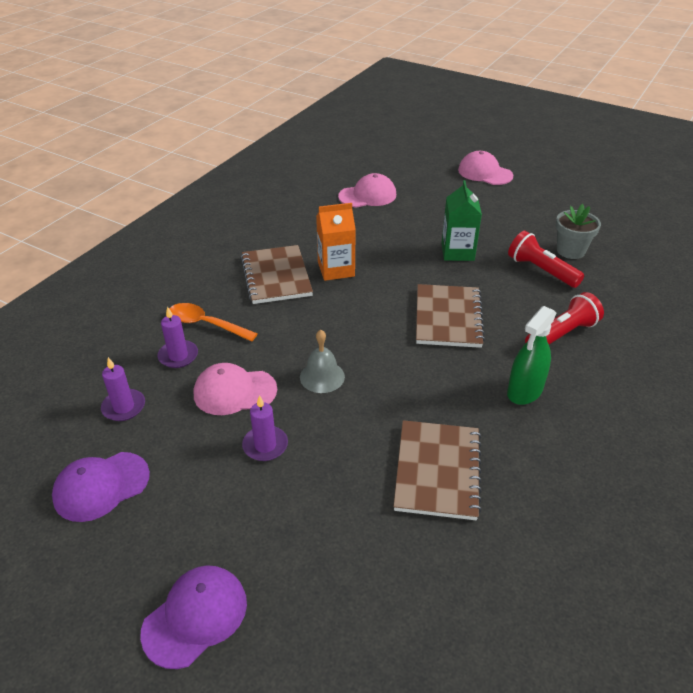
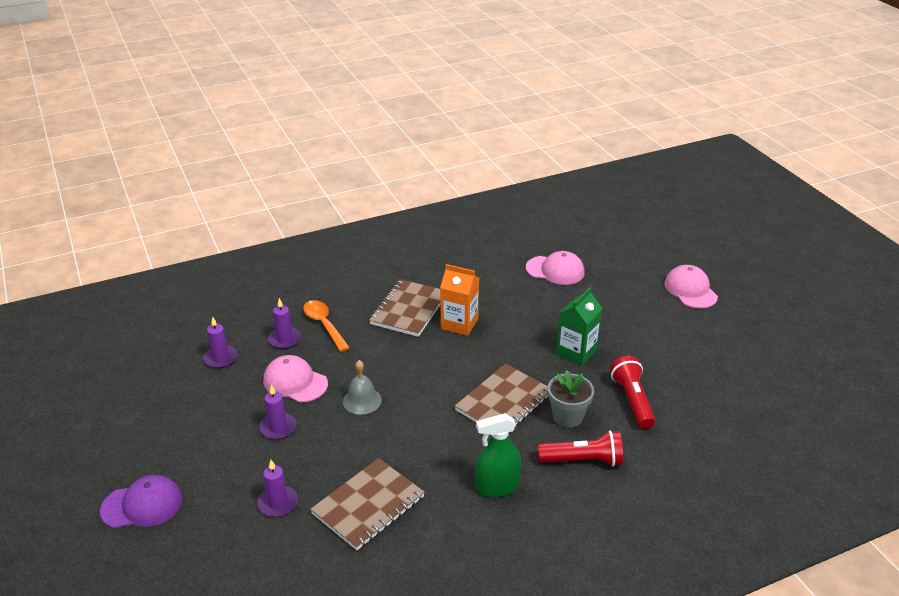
camera: 35 degrees right, 5 degrees down
purple cap [52,452,150,522] -> none
grey flower pot [556,204,601,259] -> grey flower pot moved to [547,370,594,427]
none -> purple candle [257,460,298,517]

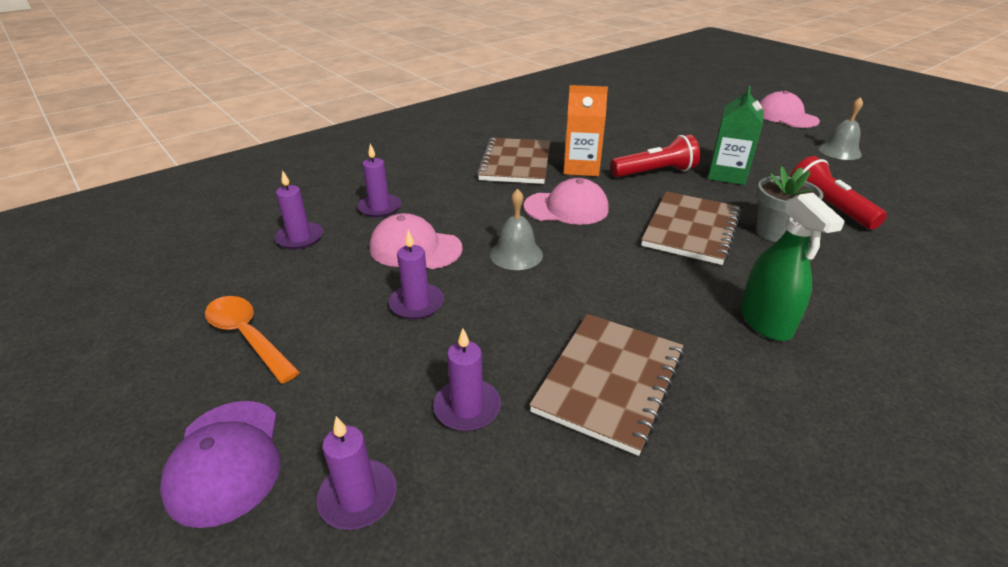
camera: 15 degrees left, 0 degrees up
purple cap [100,475,183,529] -> purple cap turned 105 degrees clockwise [160,401,281,528]
orange spoon [303,300,350,352] -> orange spoon moved to [205,296,300,384]
green spray bottle [475,413,521,497] -> green spray bottle turned 75 degrees counterclockwise [740,193,845,341]
pink cap [526,251,585,285] -> pink cap moved to [524,178,609,225]
red flashlight [538,430,623,467] -> red flashlight moved to [610,135,700,178]
none -> purple candle [316,416,397,530]
none -> grey bell [818,97,863,160]

